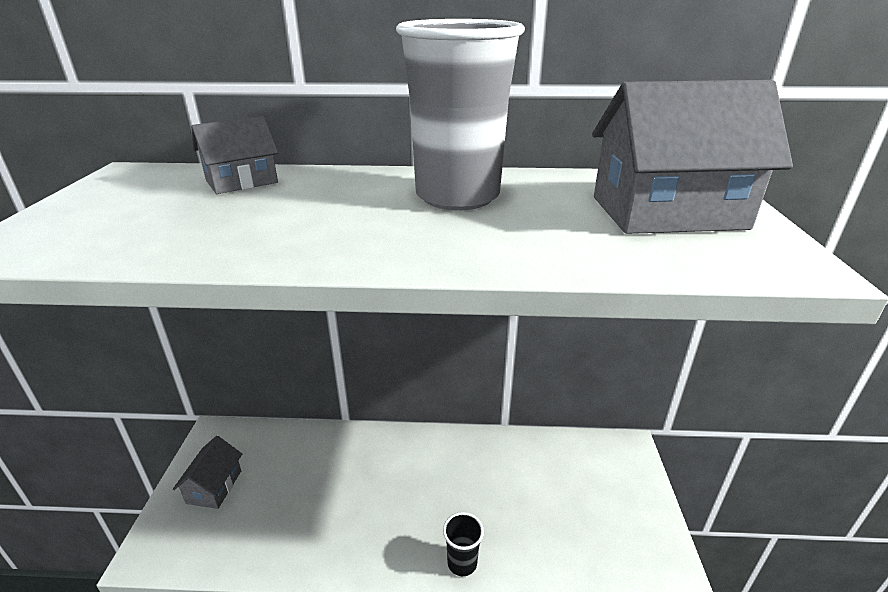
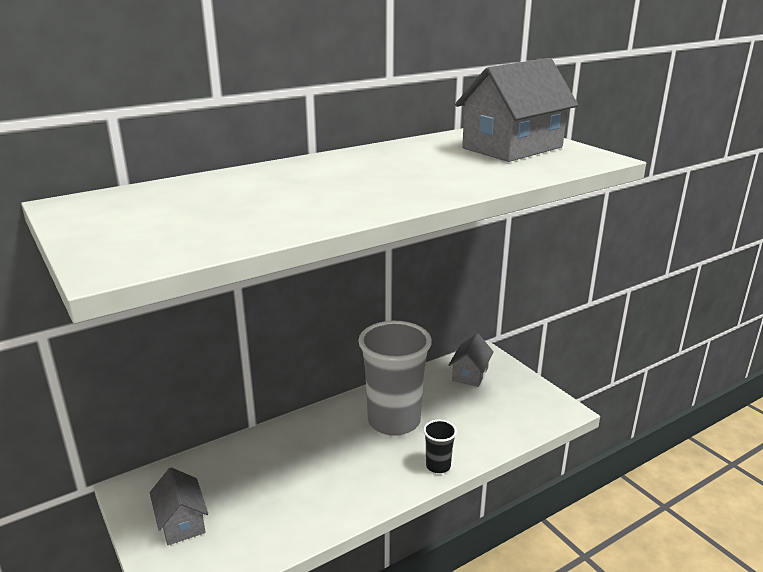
camera: 35 degrees left, 5 degrees down
grey house [191,116,278,194] -> grey house moved to [449,334,494,387]
grey cup [396,19,525,210] -> grey cup moved to [358,321,432,436]

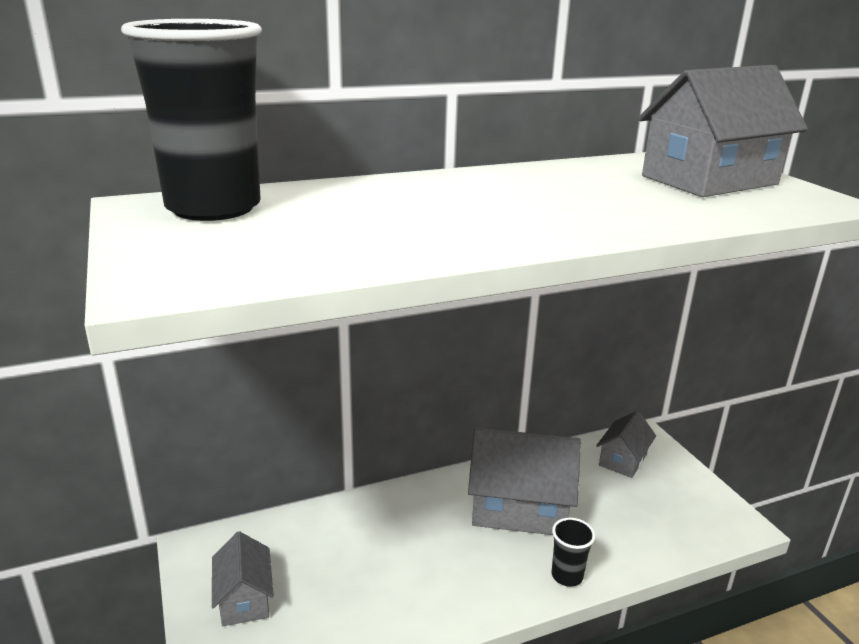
camera: 10 degrees right, 0 degrees up
grey cup [358,321,432,436] -> grey house [468,428,581,535]
none -> black cup [121,19,262,221]

